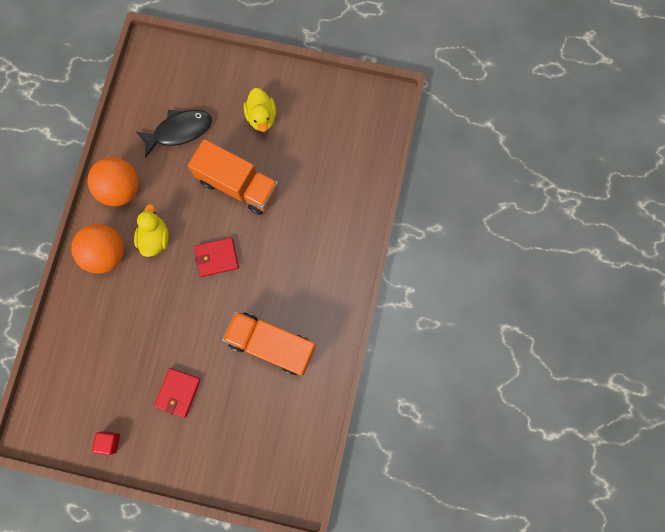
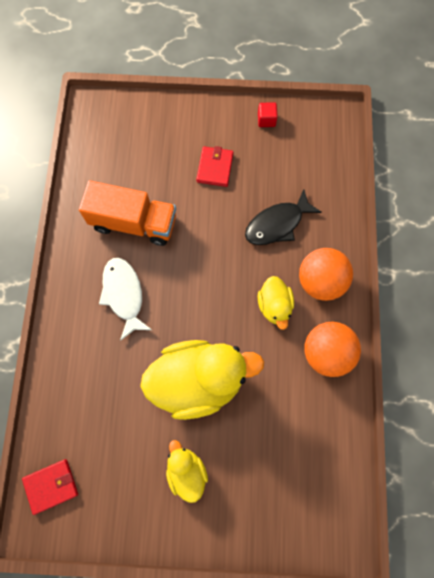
camera: 170 degrees right, 5 degrees down
black fish [135,110,212,158] -> black fish moved to [245,189,322,245]
orange truck [188,139,279,215] -> yellow duck [140,340,264,420]
red wallet [194,238,239,277] -> red wallet moved to [22,459,78,515]
none -> white fish [99,258,152,341]

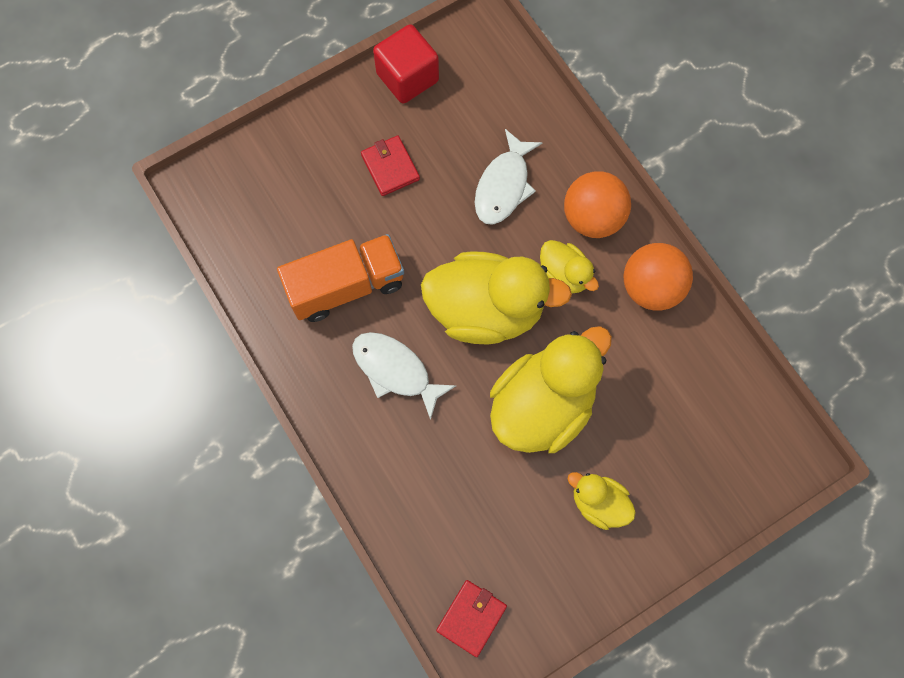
camera: 35 degrees left, 0 degrees up
black fish [245,189,322,245] -> white fish [475,129,543,225]
red cube [258,102,278,127] -> red cube [373,24,439,104], size x2.04
none -> yellow duck [421,251,572,344]

